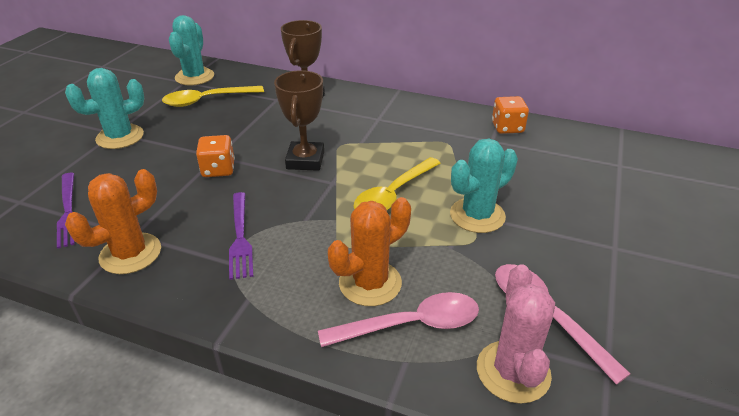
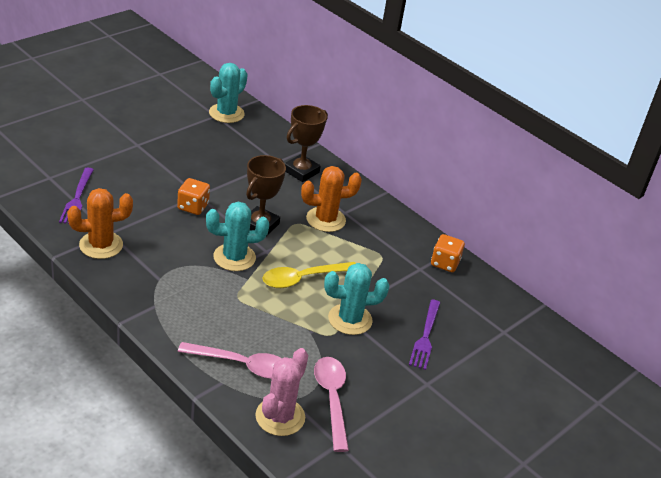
camera: 20 degrees right, 0 degrees up
turquoise cactus [65,68,144,149] -> turquoise cactus moved to [206,202,269,271]
yellow spoon [162,86,264,107] -> none
purple fork [229,192,253,280] -> purple fork moved to [409,299,440,370]
orange cactus [328,197,411,306] -> orange cactus moved to [301,166,362,232]

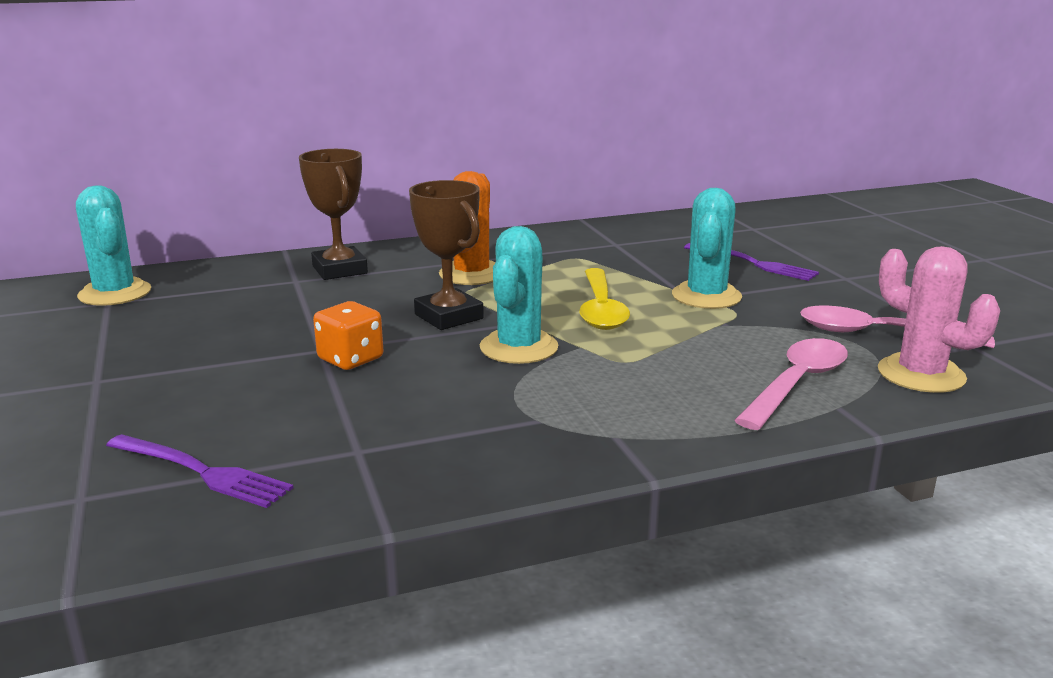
camera: 60 degrees left, 15 degrees down
orange cactus [67,188,133,259] -> none
orange dice [431,234,465,272] -> none

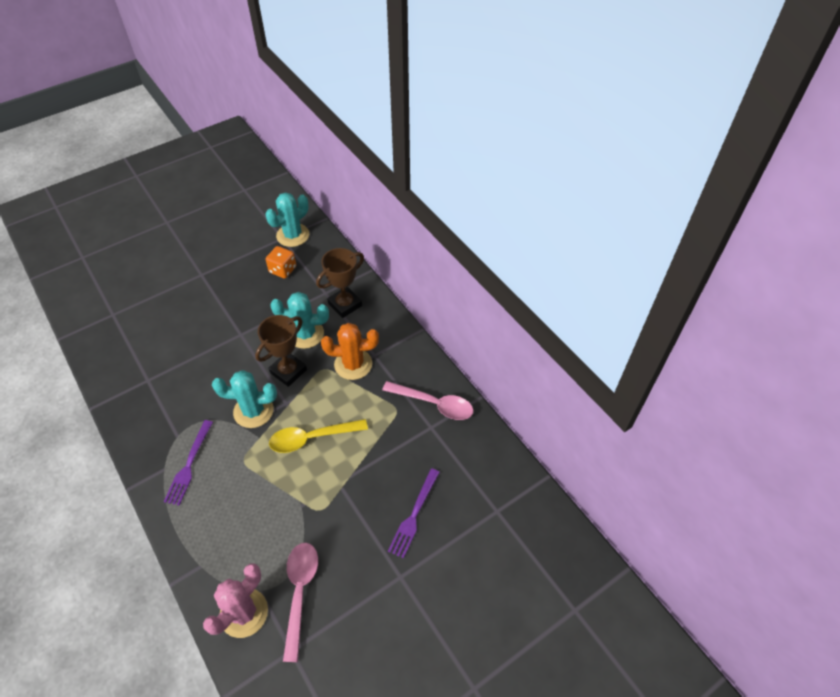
camera: 75 degrees right, 30 degrees up
purple fork [106,434,293,508] -> purple fork moved to [164,420,213,506]
orange dice [313,301,383,370] -> orange dice moved to [266,246,296,279]
turquoise cactus [672,188,742,309] -> turquoise cactus moved to [270,292,329,349]
pink spoon [734,338,848,430] -> pink spoon moved to [382,381,473,420]

